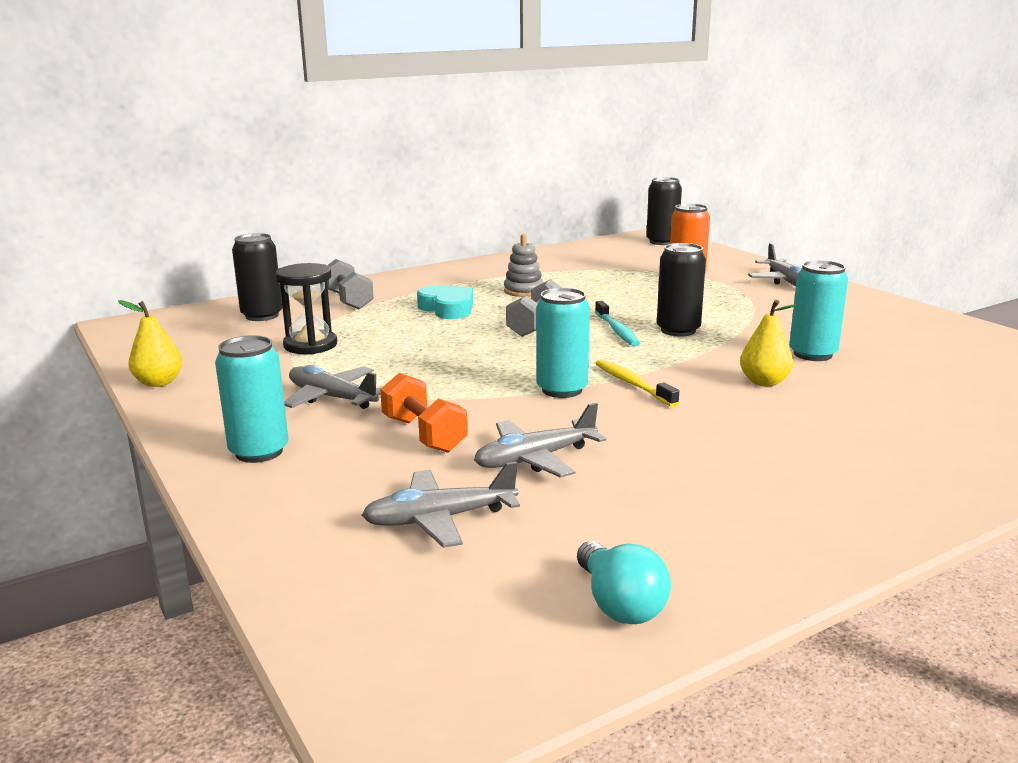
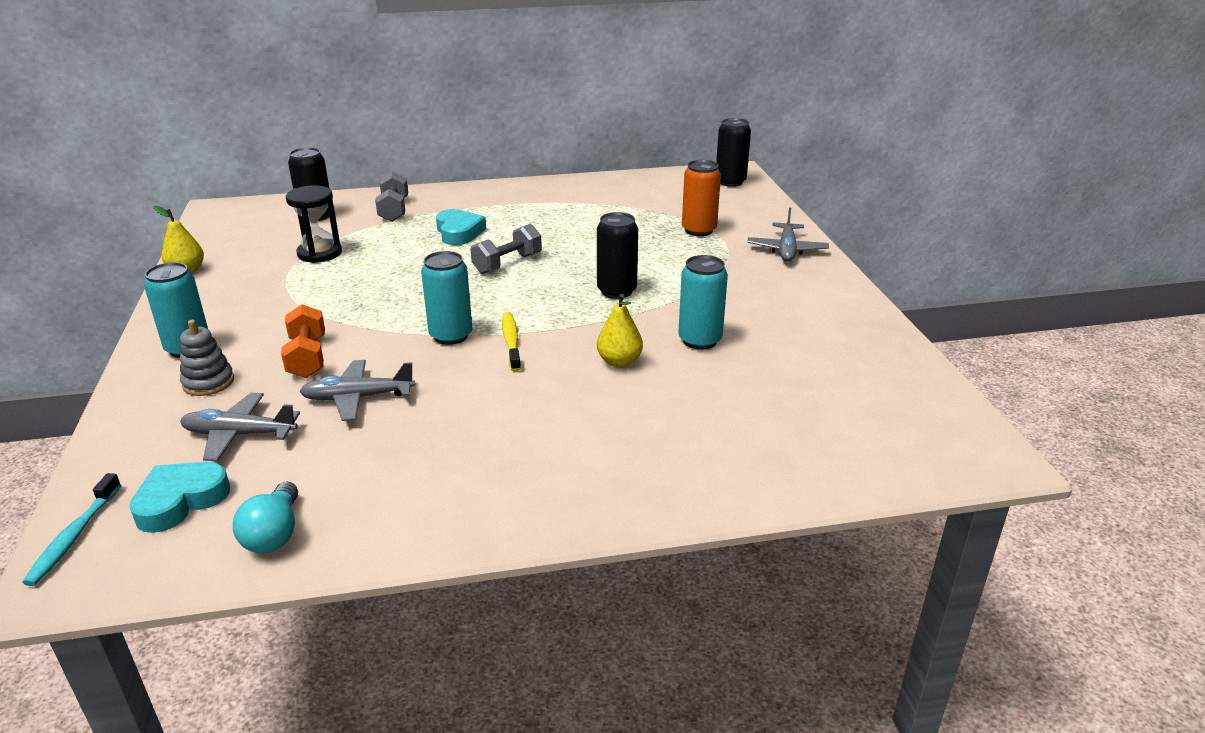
camera: 20 degrees right, 10 degrees up
grey plane [284,365,382,409] -> none
grey stacking toy [504,234,544,297] -> grey stacking toy moved to [180,320,234,396]
turquoise toothbrush [595,301,640,347] -> turquoise toothbrush moved to [22,473,121,586]
none -> turquoise heart [129,462,230,533]

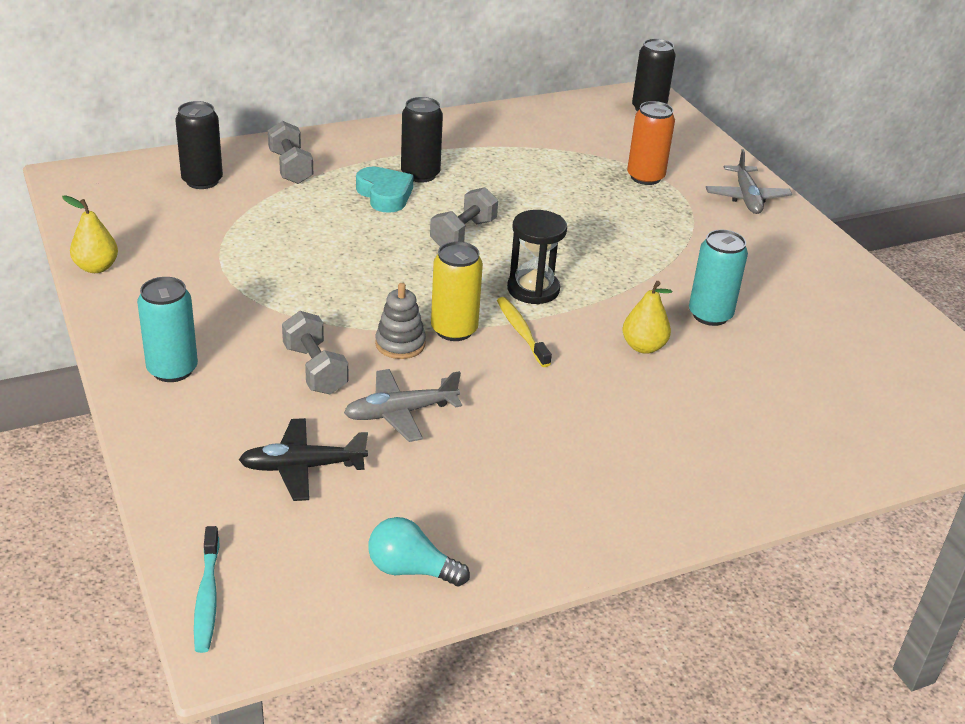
camera: 15 degrees left, 5 degrees up
turquoise heart [129,462,230,533] -> none
grey stacking toy [180,320,234,396] -> grey stacking toy moved to [375,283,426,359]
grey plane [180,393,300,461] -> black plane [239,418,368,501]
turquoise light bulb [233,482,298,554] -> turquoise light bulb turned 120 degrees clockwise [368,517,470,586]
orange dumbbell [281,304,325,378] -> grey dumbbell [282,311,348,394]
black hourglass [286,185,342,263] -> black hourglass moved to [507,210,567,304]
turquoise can [421,251,473,345] -> yellow can [431,242,483,341]
black can [597,212,638,299] -> black can moved to [401,97,443,183]

